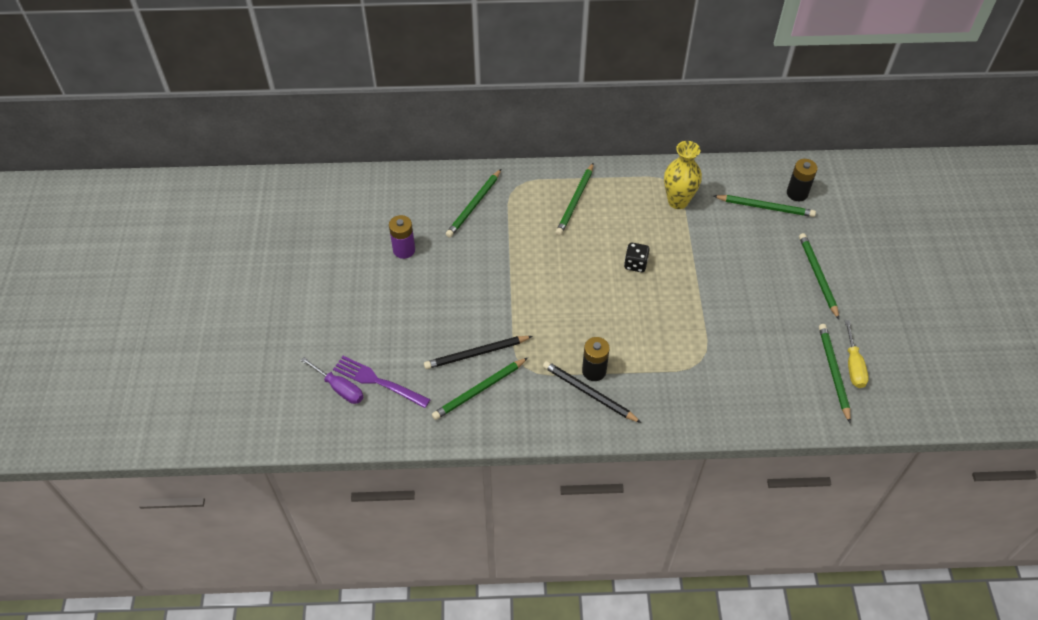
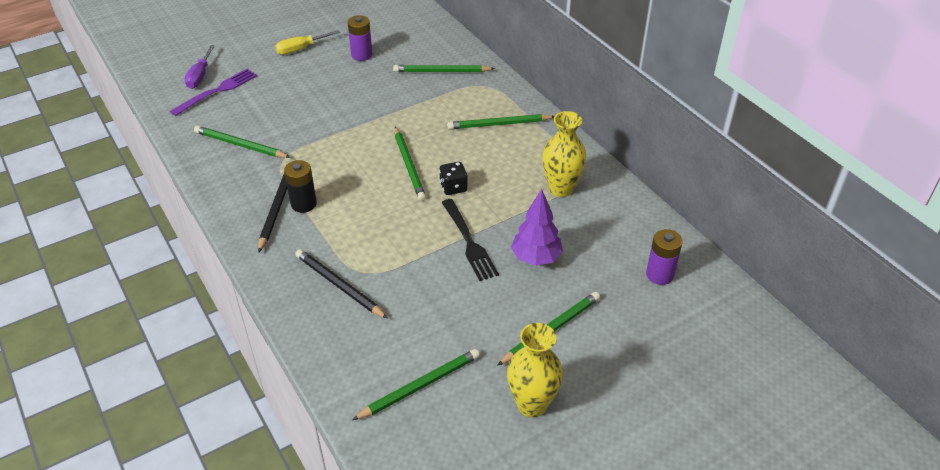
camera: 60 degrees right, 10 degrees down
purple fork [333,356,431,408] -> purple fork turned 45 degrees clockwise [170,69,257,116]
black pencil [424,336,532,369] -> black pencil moved to [295,249,388,319]
green pencil [714,195,816,217] -> green pencil moved to [394,127,426,201]
black battery [787,159,818,201] -> purple battery [646,229,683,285]
yellow screwdriver [845,320,869,388] -> yellow screwdriver moved to [275,30,340,55]
none -> black fork [442,199,499,281]
none -> yellow vase [507,323,563,417]
none -> purple tree [511,189,563,266]

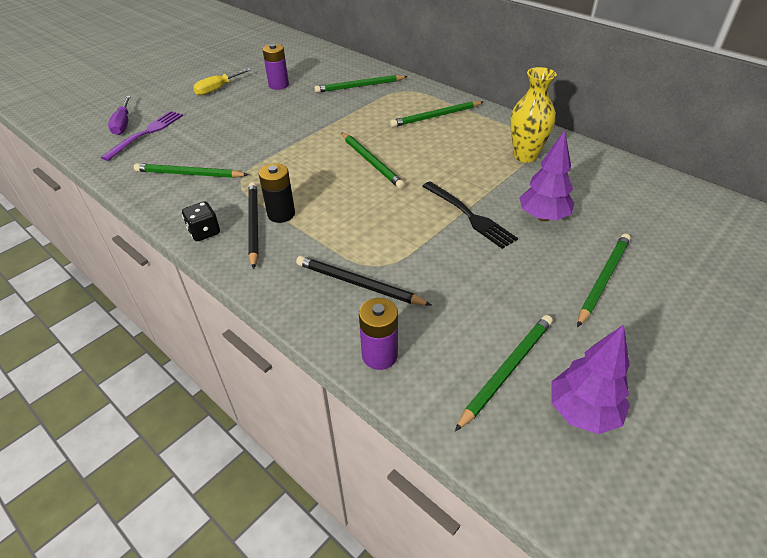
camera: 15 degrees left, 0 degrees up
black dice [439,162,468,195] -> black dice moved to [182,201,220,241]
yellow vase [507,323,563,417] -> none
purple battery [646,229,683,285] -> purple battery moved to [359,298,398,370]
none -> purple tree [551,325,630,434]

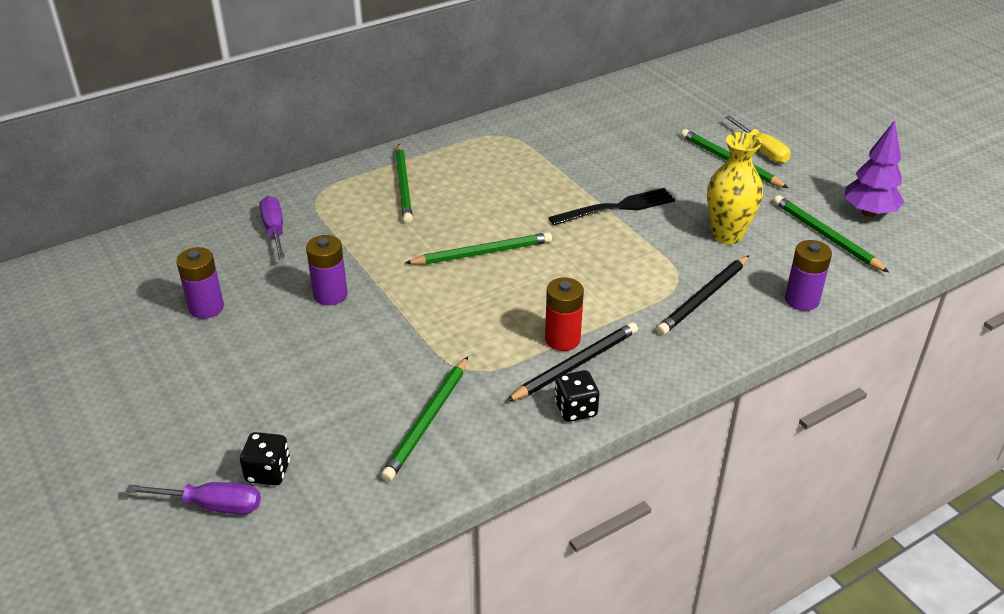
camera: 75 degrees left, 5 degrees down
purple fork [101,111,183,161] -> black dice [240,432,290,485]
yellow screwdriver [193,68,252,95] -> yellow screwdriver moved to [725,116,791,163]
black pencil [248,182,258,269] -> black pencil turned 135 degrees clockwise [506,322,638,402]
black battery [259,163,295,223] -> red battery [545,277,584,351]
green pencil [315,75,408,93] -> purple screwdriver [259,196,285,260]
yellow vase [510,67,557,162] -> yellow vase moved to [707,132,763,244]
purple tree [519,130,574,222] -> none
none -> purple battery [306,235,347,305]

